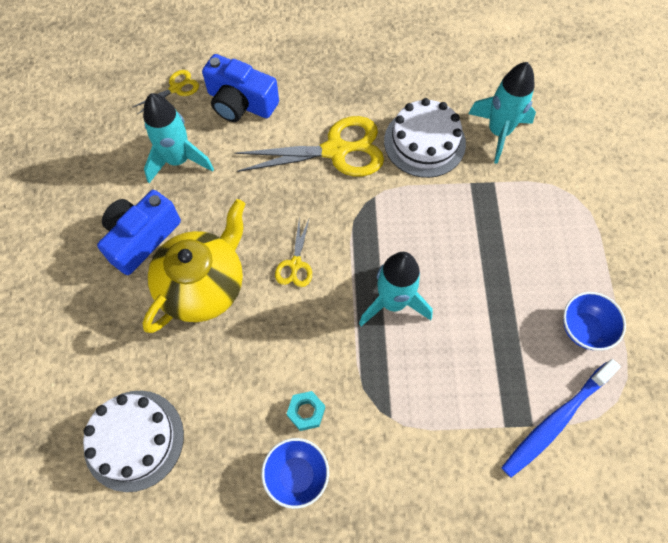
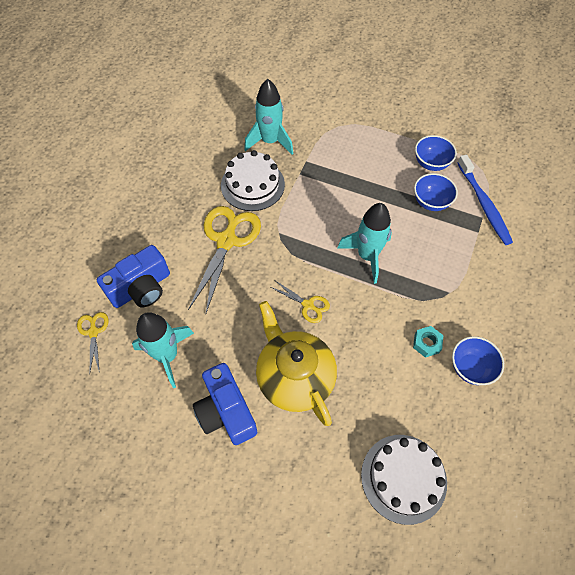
camera: 65 degrees left, 5 degrees down
none -> blue bowl [414,173,458,211]

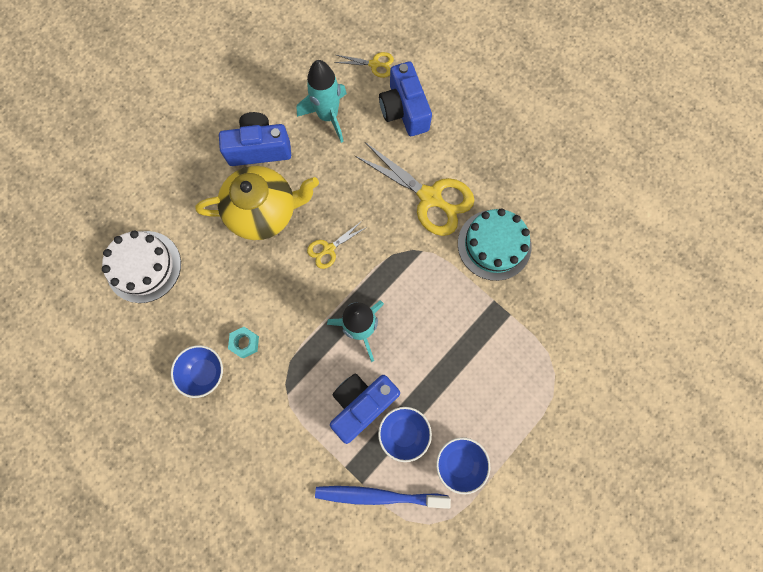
camera: 110 degrees right, 15 degrees up
white cake [221,150,285,211] -> turquoise cake [458,208,531,281]
turquoise rocket [244,79,293,154] -> none
none -> blue camera [330,374,400,444]

